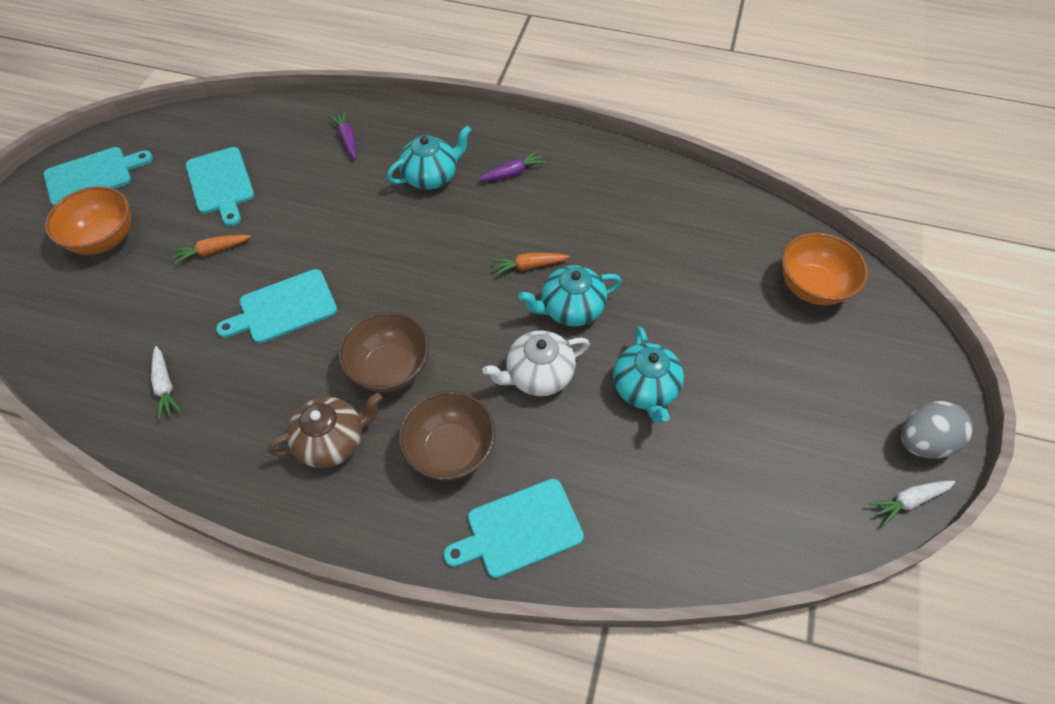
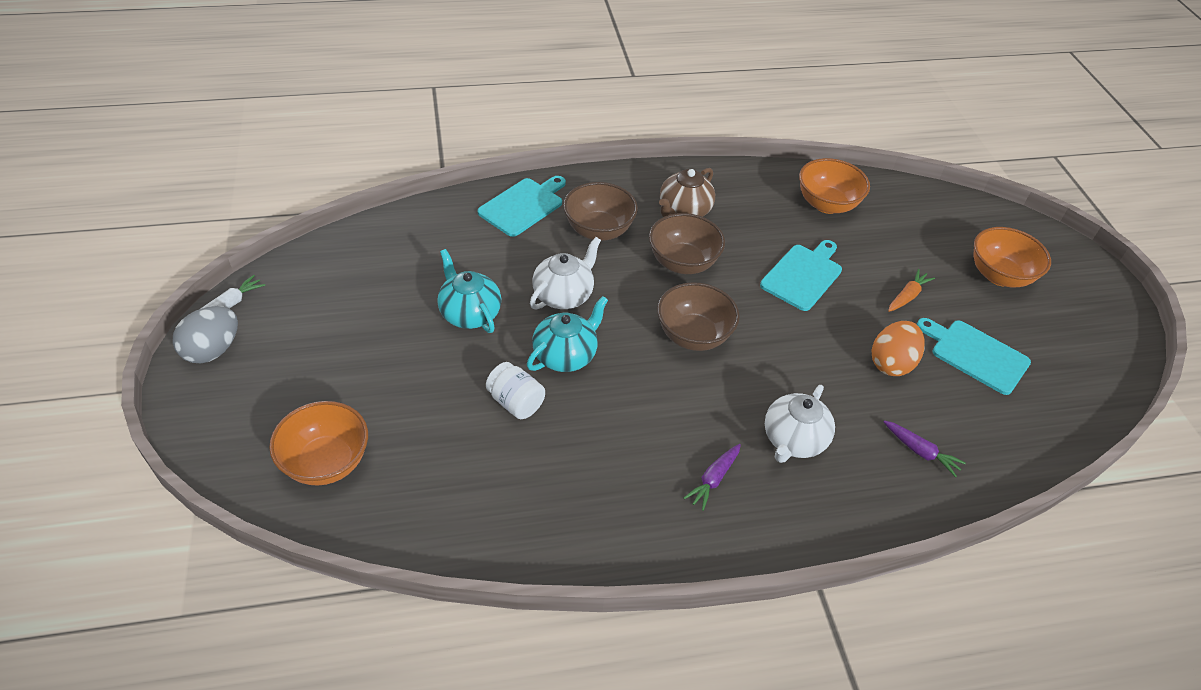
camera: 150 degrees right, 10 degrees down
turquoise cutting board [44,147,153,206] -> none
white carrot [151,346,181,420] -> orange bowl [799,158,870,214]
turquoise teapot [387,126,471,190] -> white teapot [765,385,835,463]
orange carrot [491,253,570,275] -> none
none -> white jar [486,362,545,419]
none -> brown bowl [657,282,740,351]
none -> orange egg [872,321,925,376]

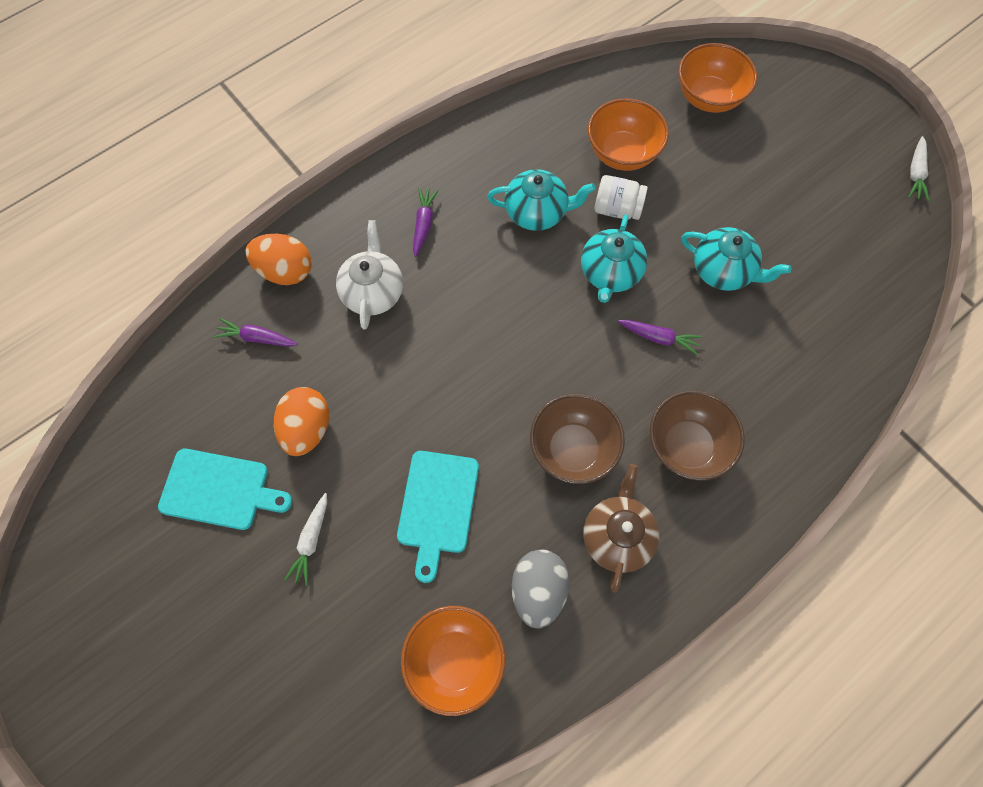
camera: 155 degrees right, 20 degrees up
grey egg [172,306,238,363] -> grey egg moved to [512,549,570,628]
turquoise cutting board [478,176,566,237] -> none
white teapot [530,237,601,310] -> purple carrot [618,320,702,355]
brown bowl [657,282,740,351] -> none
orange carrot [888,269,935,312] -> white carrot [284,493,327,586]
orange bowl [974,227,1051,287] -> orange bowl moved to [588,98,669,171]
none -> orange egg [245,234,312,285]
none -> turquoise teapot [487,169,595,231]

